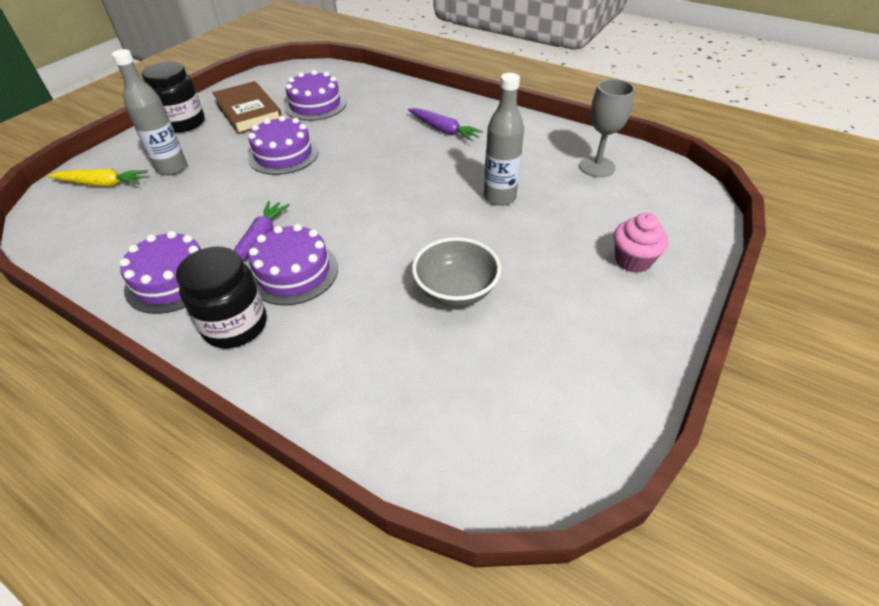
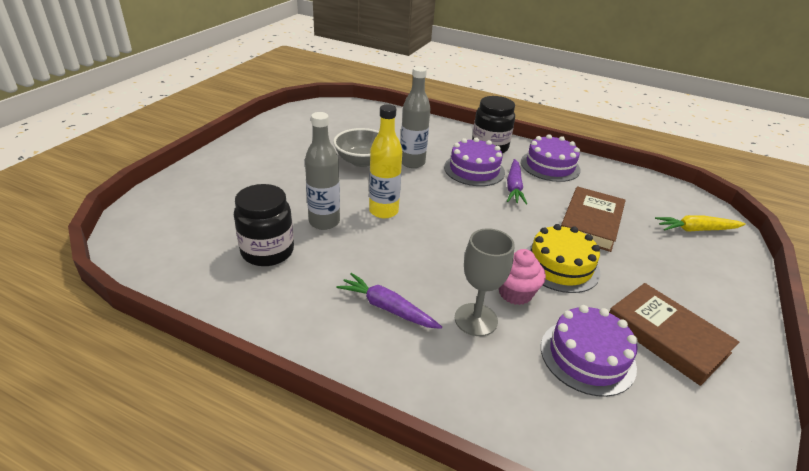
camera: 170 degrees right, 10 degrees down
grey bottle [112,49,187,175] -> grey bottle moved to [401,66,431,168]
black jar [142,61,205,133] -> black jar moved to [234,184,294,266]
purple cake [248,116,319,175] -> yellow cake [527,224,600,293]
grey goblet [579,79,635,177] -> grey goblet moved to [455,228,515,336]
pink cupcake [614,213,668,273] -> pink cupcake moved to [499,249,546,305]
none -> yellow bottle [369,105,402,219]
none -> brown book [561,186,626,252]

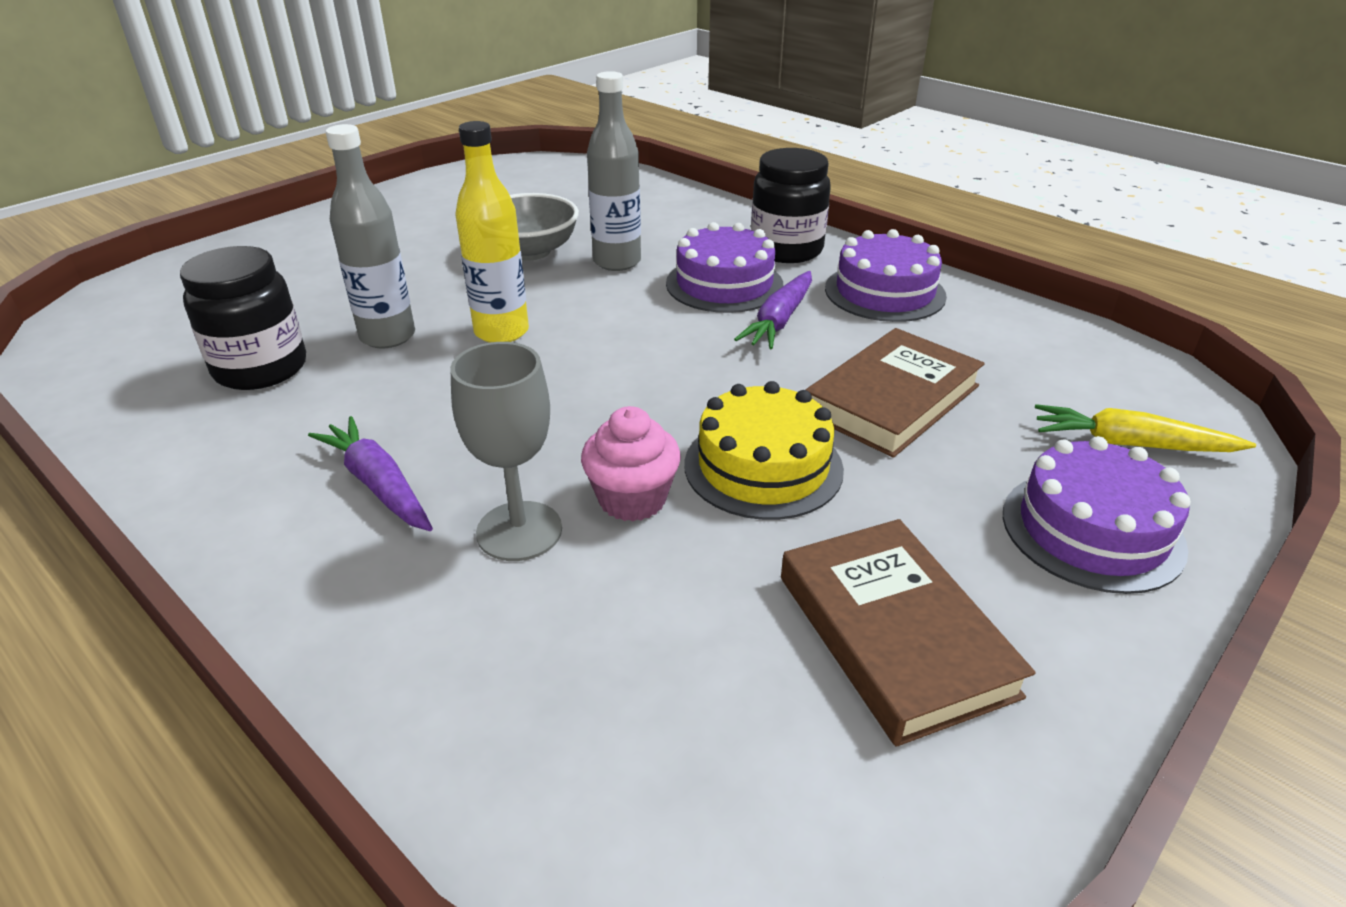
camera: 20 degrees right, 0 degrees up
purple cake [541,305,638,397] -> purple cake moved to [1003,436,1191,594]

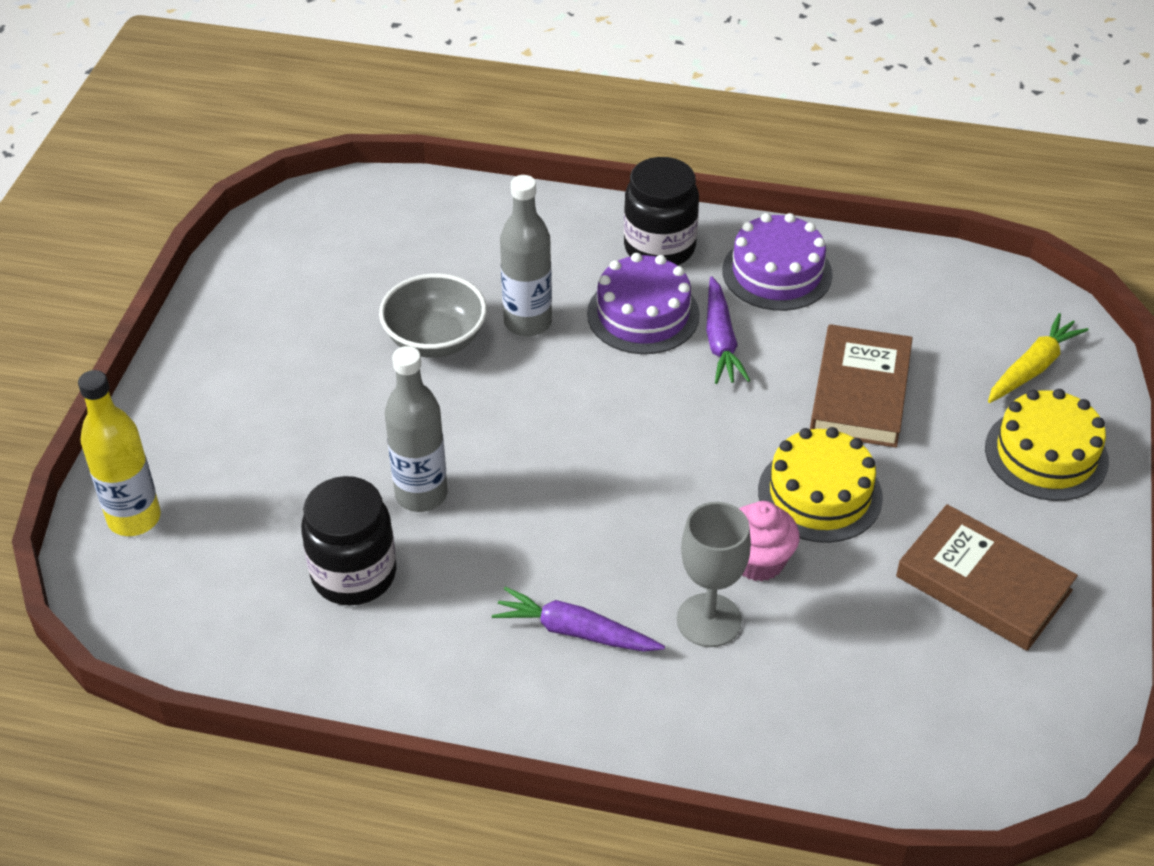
camera: 30 degrees left, 10 degrees up
yellow bottle [456,121,529,343] -> yellow bottle moved to [78,370,161,536]
purple cake [1003,436,1191,594] -> yellow cake [985,389,1109,501]
yellow carrot [1035,404,1256,452] -> yellow carrot turned 150 degrees clockwise [988,313,1088,403]

